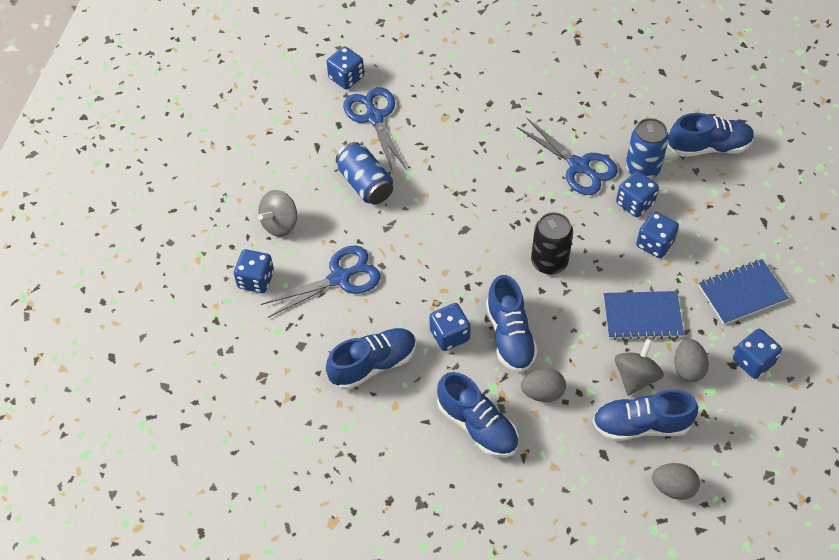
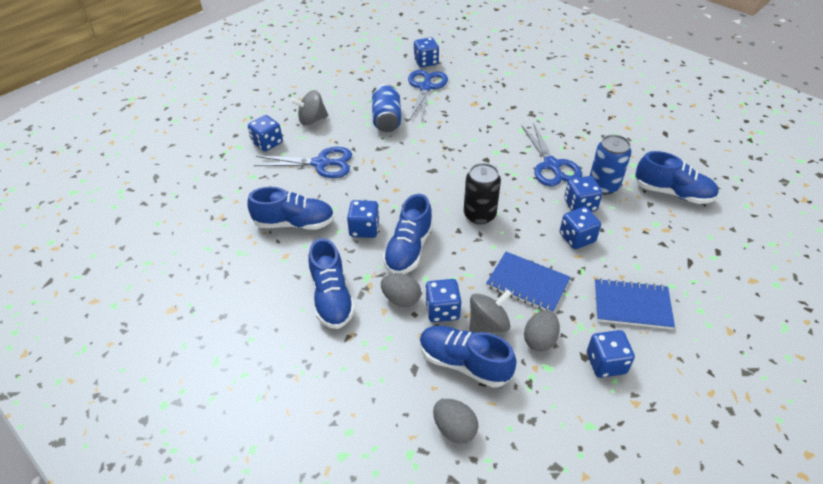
camera: 30 degrees right, 10 degrees down
none -> blue dice [425,279,461,322]

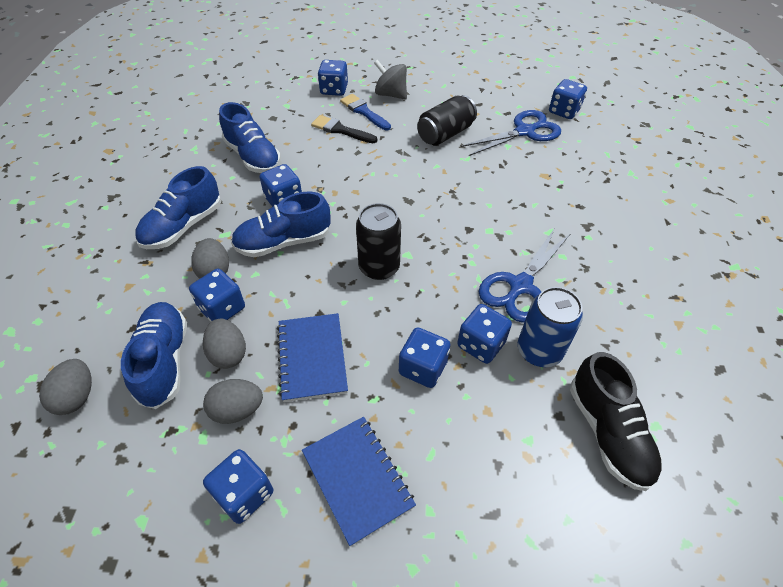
camera: 50 degrees right, 5 degrees up
blue scissors [254,147,352,178] -> black brush [311,115,377,143]
blue can [372,84,402,132] -> black can [417,95,477,146]
grey spinning top [469,289,512,333] -> grey egg [203,319,246,369]
blue shoe [635,151,719,204] -> black shoe [570,352,662,491]
none -> blue brush [340,94,391,130]

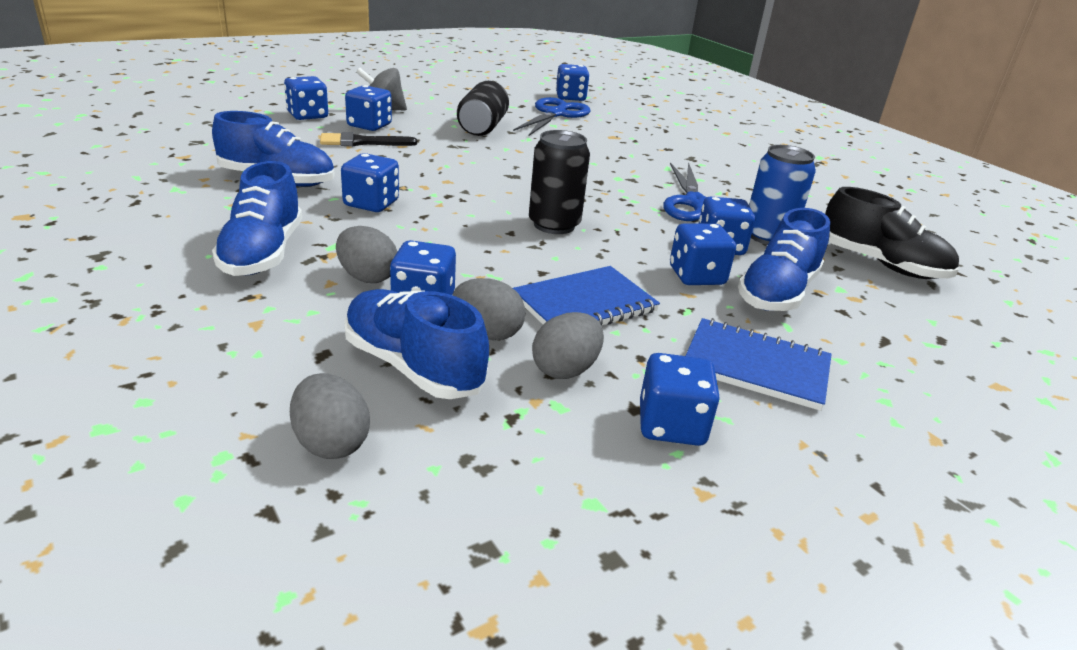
camera: 40 degrees left, 20 degrees down
blue shoe [231,192,331,257] -> blue shoe moved to [738,208,830,311]
blue notebook [277,313,348,402] -> blue notebook turned 75 degrees counterclockwise [513,266,660,326]
blue brush [340,94,391,130] -> blue dice [345,85,392,131]

